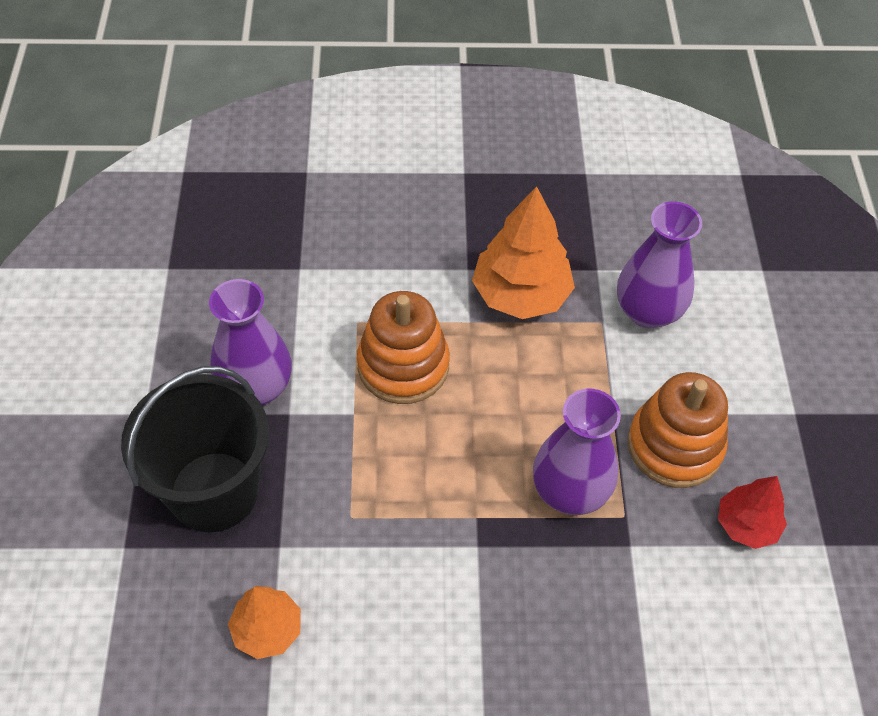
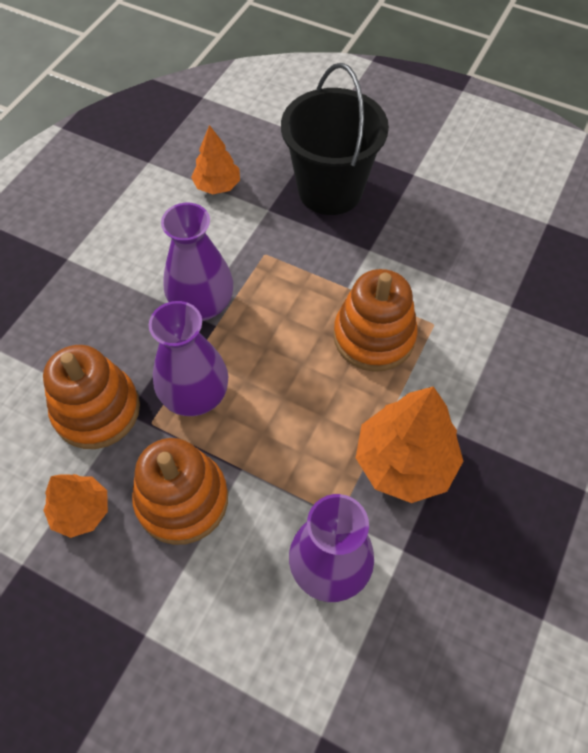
camera: 120 degrees right, 5 degrees up
purple vase [209,279,292,405] -> purple vase moved to [161,203,233,321]
red tree [718,476,787,549] -> orange tree [44,474,108,538]
none -> orange stacking toy [43,345,140,449]

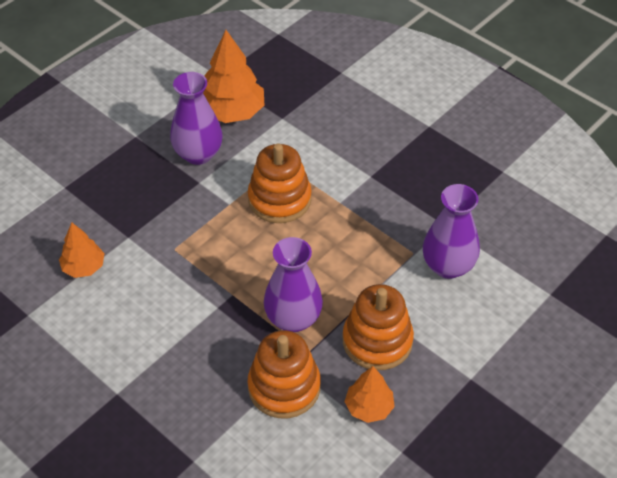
camera: 75 degrees left, 10 degrees down
purple vase [161,203,233,321] -> purple vase moved to [170,72,223,165]
black bucket [281,63,389,215] -> none
orange tree [356,386,463,503] -> orange tree moved to [203,30,264,123]

